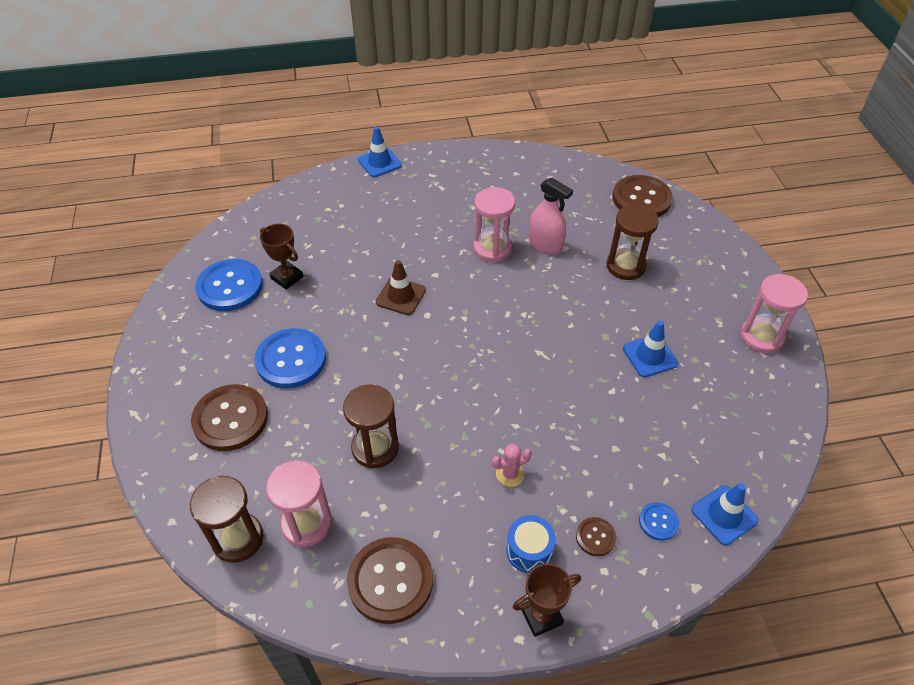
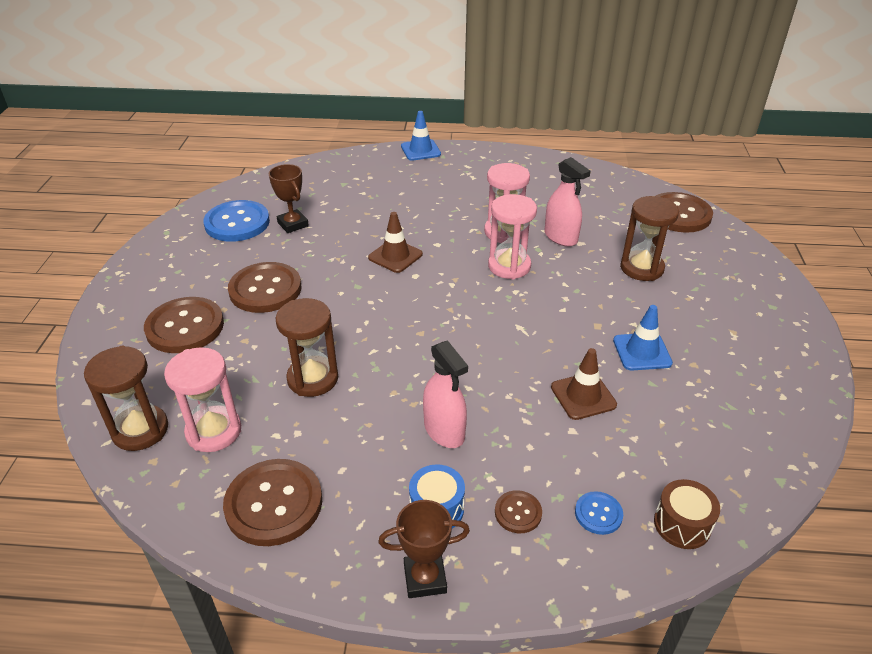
camera: 15 degrees right, 10 degrees down
blue button [255,328,326,388] -> brown button [228,262,302,313]
pink cactus [492,444,532,487] -> pink spray bottle [423,340,468,448]
blue traffic cone [691,483,759,545] -> brown drum [654,479,720,549]
pink hourglass [740,274,808,353] -> pink hourglass moved to [488,194,537,279]
none -> brown traffic cone [551,348,617,420]

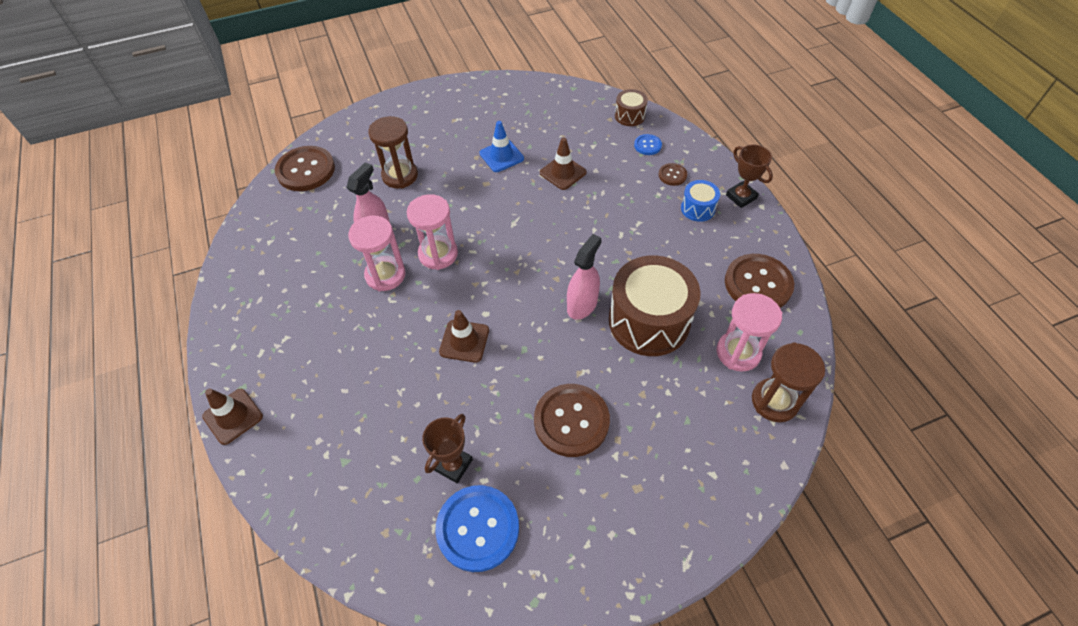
camera: 115 degrees left, 15 degrees up
brown button [144,297,224,353] -> none
brown hourglass [276,298,338,397] -> brown drum [609,255,701,356]
blue traffic cone [401,111,441,161] -> brown traffic cone [202,389,263,445]
pink spray bottle [423,340,468,448] -> pink spray bottle moved to [567,234,602,320]

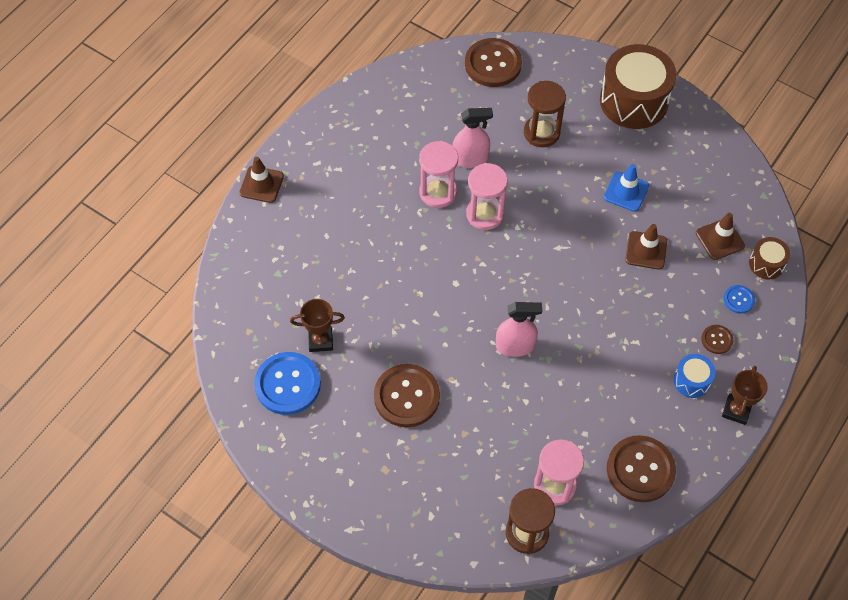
camera: 55 degrees right, 5 degrees up
brown traffic cone [439,310,489,363] -> brown traffic cone moved to [696,213,745,260]
brown drum [609,255,701,356] -> brown drum moved to [600,44,676,129]

